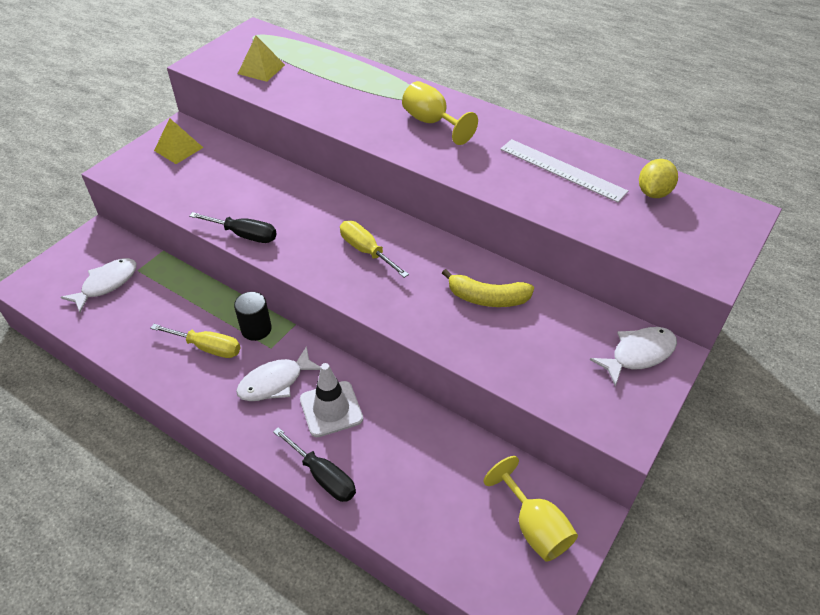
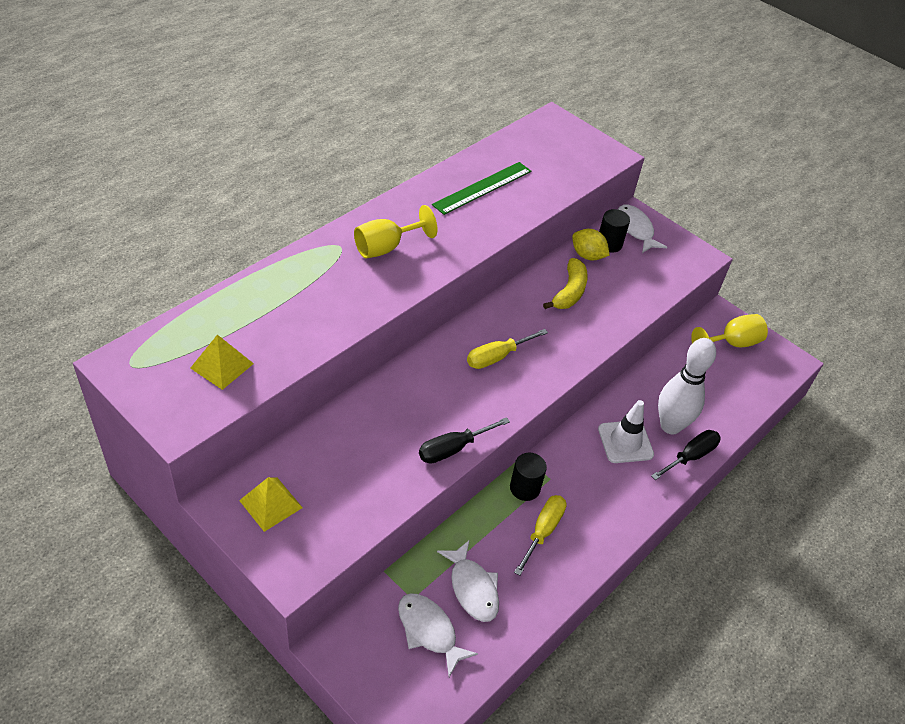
camera: 85 degrees left, 0 degrees up
black screwdriver [189,212,277,243] -> black screwdriver turned 150 degrees counterclockwise [419,417,510,464]
white fish [236,346,321,401] -> white fish moved to [437,541,499,622]
white ruler [500,139,628,203] -> green ruler [432,162,531,215]
yellow lemon [639,159,678,198] -> yellow lemon moved to [572,229,610,261]
none -> black cylinder [599,209,630,253]
none -> white bowling pin [658,338,716,434]

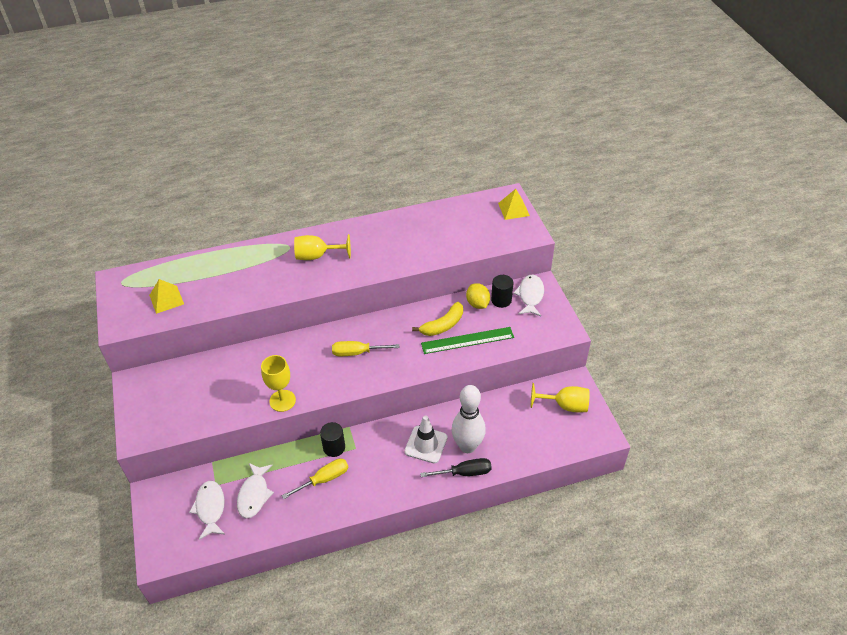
camera: 35 degrees right, 0 degrees up
yellow pyramid [239,477,303,532] -> yellow pyramid moved to [498,189,530,220]
black screwdriver [419,417,510,464] -> yellow goblet [261,355,296,412]
green ruler [432,162,531,215] -> green ruler moved to [421,327,514,354]

